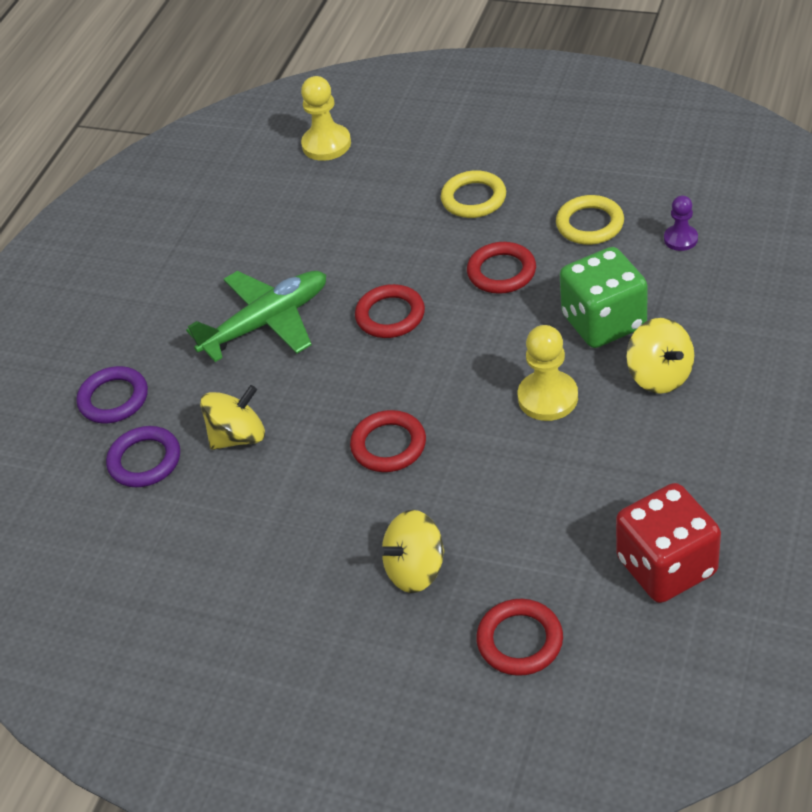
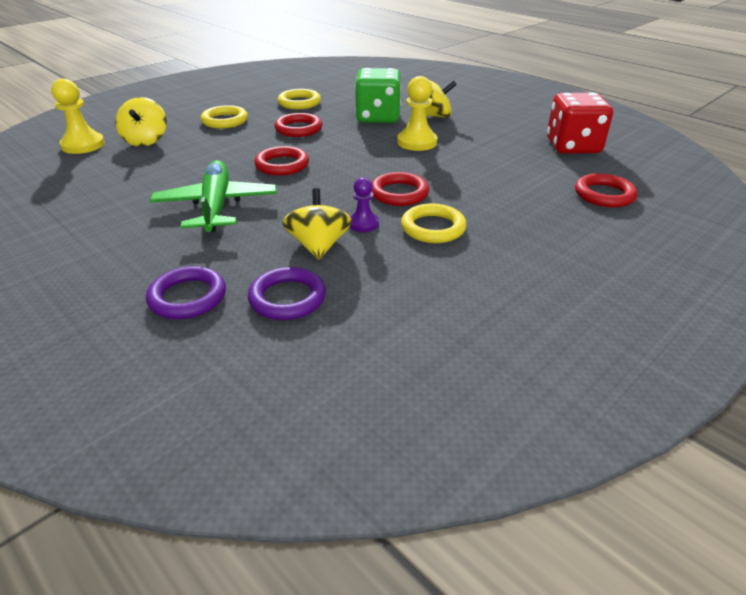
camera: 70 degrees left, 10 degrees down
yellow spinning top [378,510,445,593] -> yellow spinning top moved to [115,97,167,147]
purple pawn [664,195,698,251] -> purple pawn moved to [350,177,379,232]
none -> yellow ring [401,203,467,243]

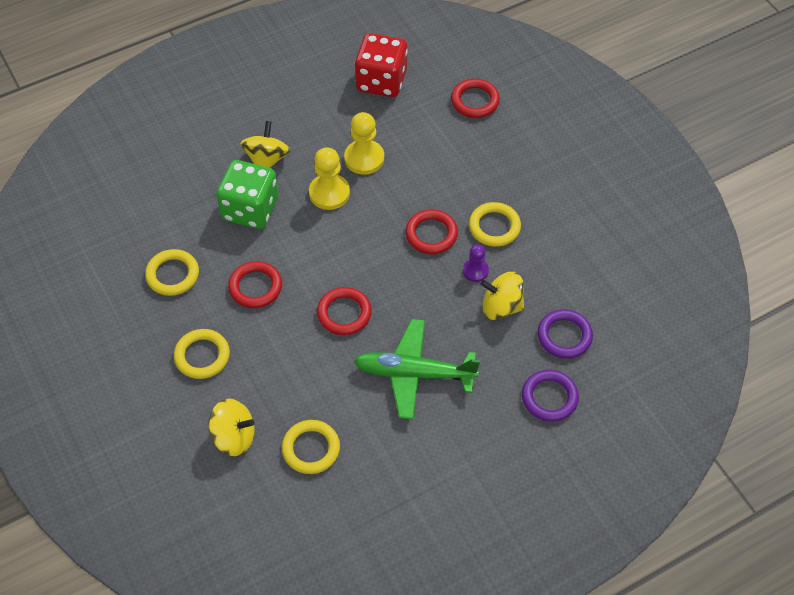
camera: 75 degrees left, 20 degrees up
yellow pawn [51,78,105,154] -> yellow pawn moved to [344,112,384,175]
none -> yellow ring [282,420,340,474]

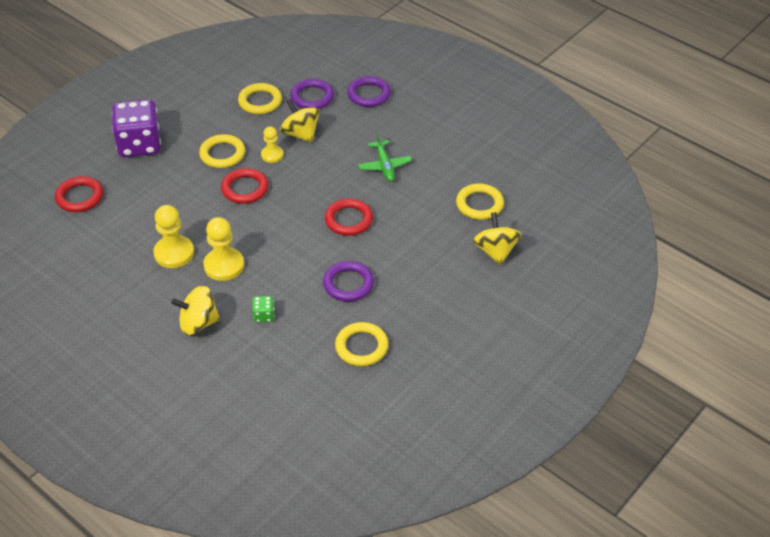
camera: 110 degrees left, 10 degrees down
yellow ring [174,329,230,379] -> yellow ring moved to [238,83,282,114]
green dice [216,160,278,229] -> green dice [252,296,274,322], size x0.42
red ring [228,261,282,308] -> purple ring [323,261,374,302]
green plane [354,319,480,419] -> green plane [358,132,412,182], size x0.58
red dice [355,33,408,97] -> none
purple pawn [463,244,489,282] -> yellow pawn [261,126,283,163]
yellow spinning top [481,272,524,320] -> yellow spinning top turned 150 degrees clockwise [280,99,320,143]
none -> purple dice [112,99,161,157]

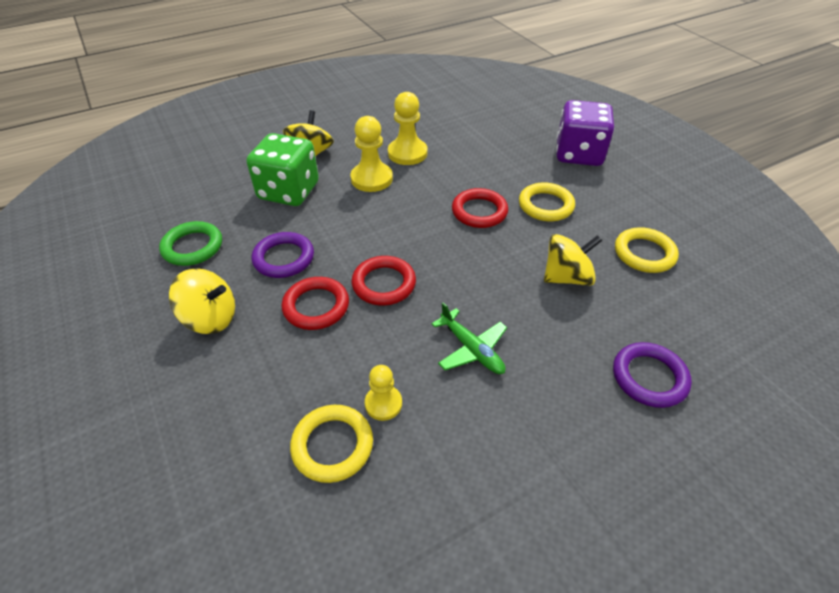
camera: 110 degrees right, 0 degrees up
red ring [55,176,103,212] -> red ring moved to [282,277,349,330]
green dice [252,296,274,322] -> green dice [247,133,319,206], size x2.40
yellow pawn [261,126,283,163] -> yellow pawn moved to [365,365,402,421]
purple ring [290,79,334,109] -> none
yellow ring [335,322,389,366] -> green ring [159,221,222,266]
green plane [358,132,412,182] -> green plane turned 135 degrees counterclockwise [432,302,507,374]
yellow spinning top [472,212,522,265] -> yellow spinning top moved to [169,268,235,334]

